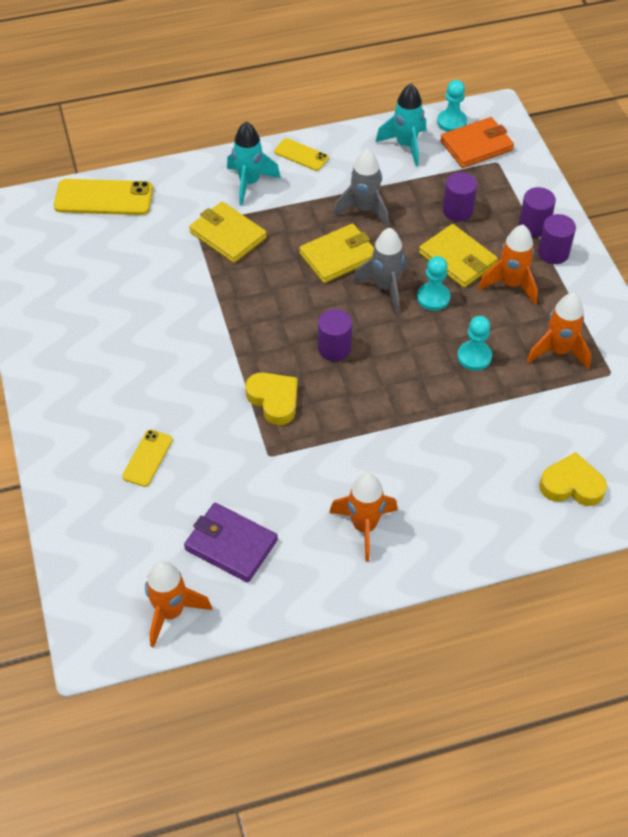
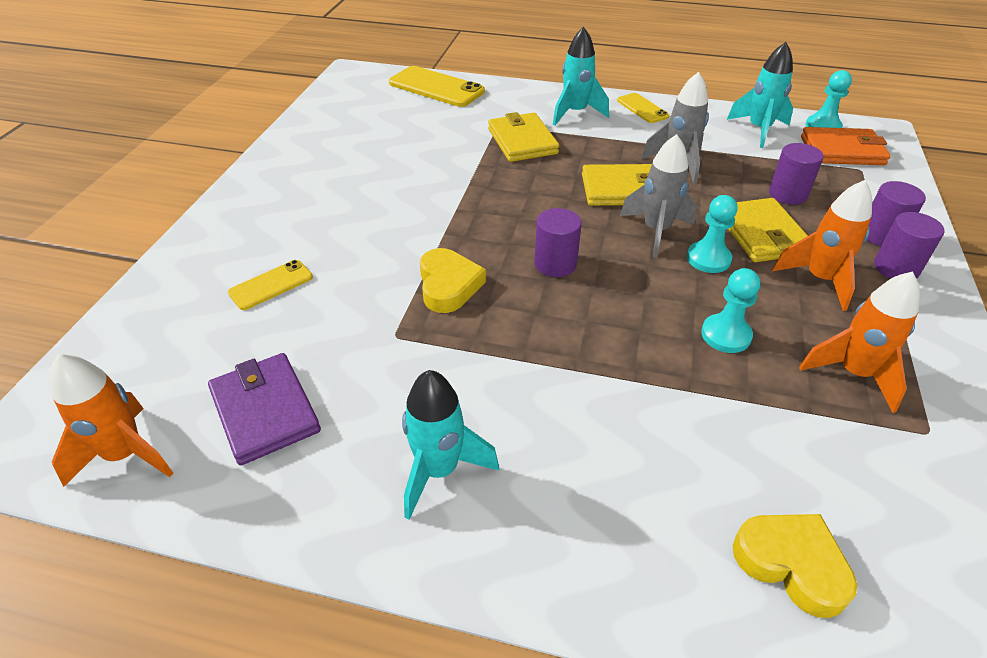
camera: 30 degrees right, 10 degrees down
orange rocket [329,473,398,562] -> turquoise rocket [402,370,499,520]

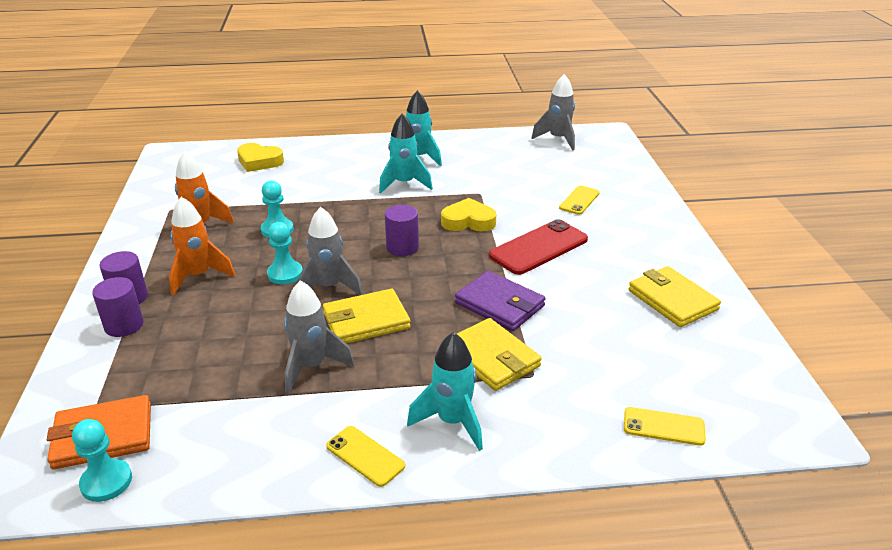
camera: 160 degrees right, 10 degrees down
orange rocket [50,354,173,487] -> grey rocket [531,74,575,151]
purple wallet [208,353,321,465] -> purple wallet moved to [455,271,546,331]
yellow phone [389,66,485,107] -> yellow phone [624,407,706,446], size x0.57
yellow heart [420,248,486,313] -> yellow heart turned 120 degrees clockwise [441,198,497,232]
turquoise rocket [727,42,793,148] -> turquoise rocket moved to [379,114,433,194]
yellow wallet [728,198,808,262] -> yellow wallet moved to [629,266,721,327]
purple cylinder [769,143,824,205] -> none
none -> red phone [489,219,588,275]

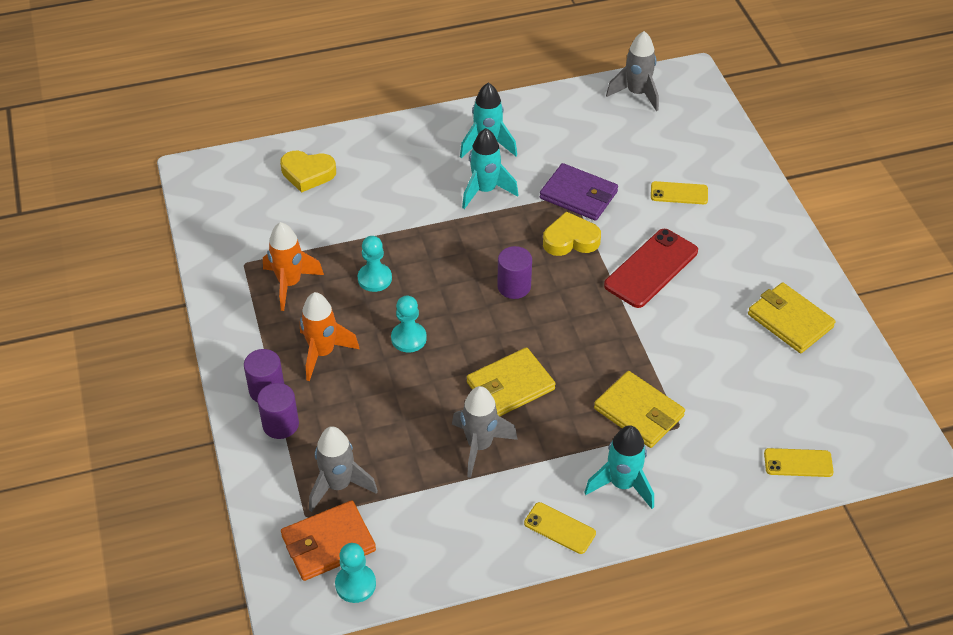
camera: 10 degrees left, 15 degrees up
grey rocket [296,207,363,295] -> grey rocket moved to [309,426,378,512]
purple wallet [455,271,546,331] -> purple wallet moved to [540,163,618,221]
yellow phone [559,186,600,215] -> yellow phone turned 75 degrees clockwise [651,181,708,204]

